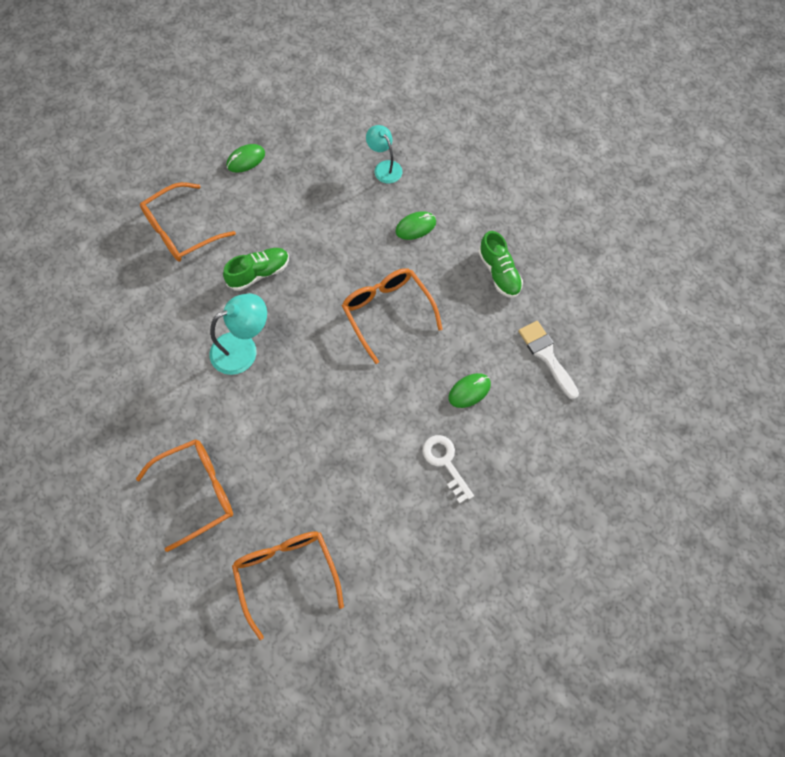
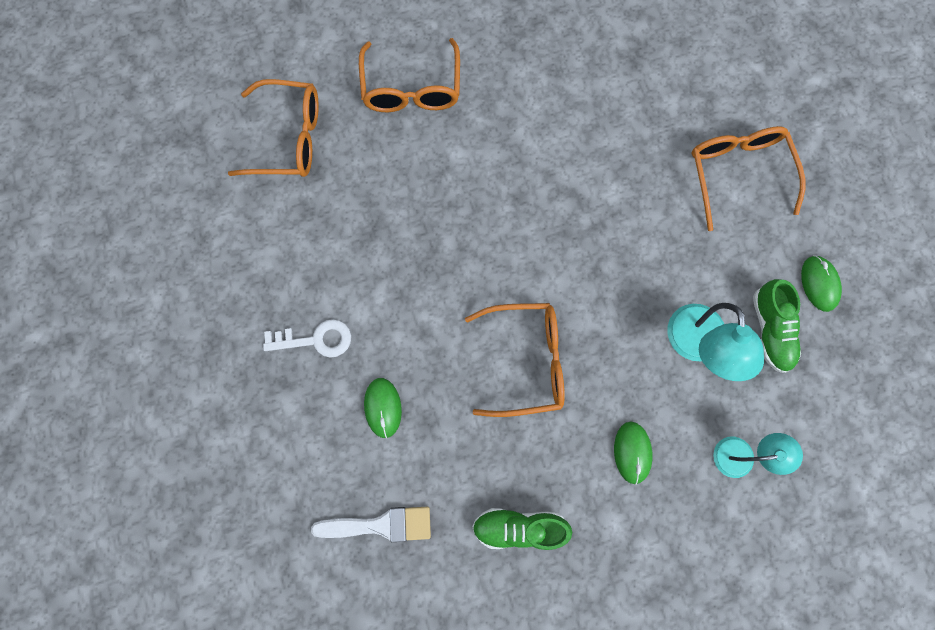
camera: 115 degrees right, 10 degrees up
turquoise lamp [210,293,267,375] -> turquoise lamp moved to [667,303,764,381]
green shoe [223,248,289,291] -> green shoe moved to [753,279,801,373]

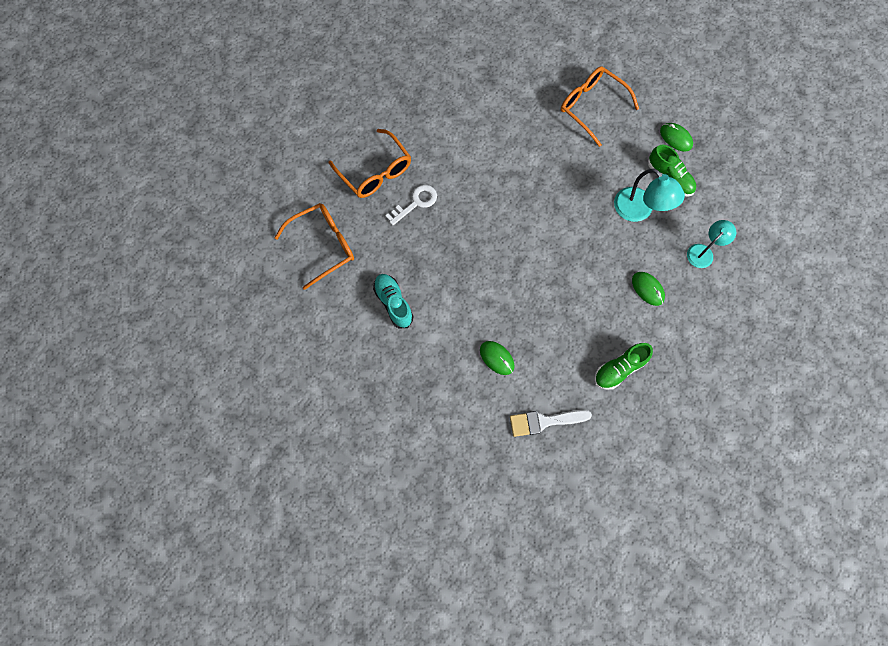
camera: 35 degrees left, 5 degrees down
white key [263,319,351,358] -> white key moved to [385,185,437,226]
white brush [311,507,431,542] -> white brush turned 150 degrees counterclockwise [510,410,592,437]
orange glasses [465,303,565,417] -> none
none -> turquoise shoe [373,274,413,328]

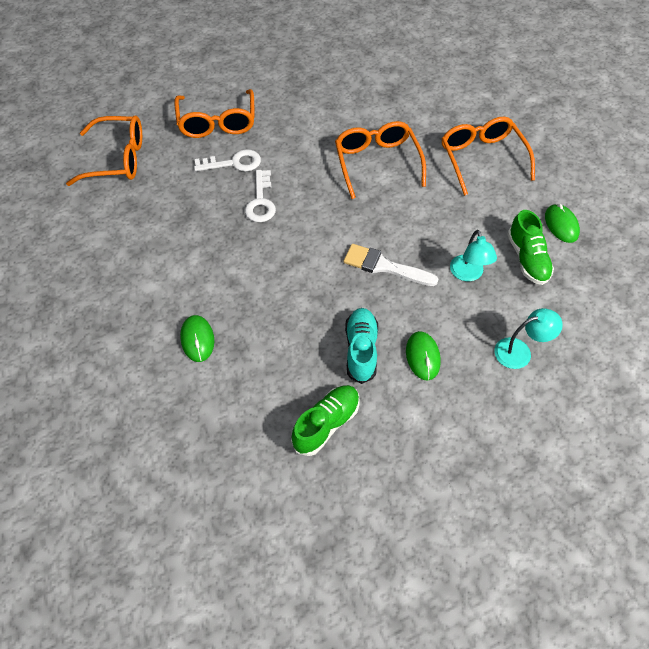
camera: 30 degrees right, 15 degrees down
turquoise shoe [373,274,413,328] -> turquoise shoe moved to [345,308,378,384]
white brush [510,410,592,437] -> white brush moved to [343,244,438,286]
green shoe [594,343,653,390] -> green shoe turned 135 degrees clockwise [291,385,360,456]
turquoise lamp [614,169,685,222] -> turquoise lamp [450,230,497,281], size x0.66
none -> white key [245,170,276,222]
none -> orange glasses [335,121,426,199]

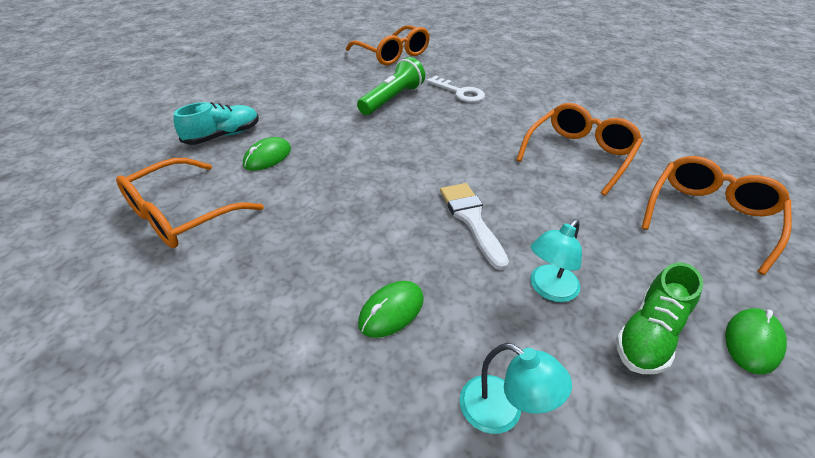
camera: 50 degrees right, 15 degrees down
orange glasses [174,89,255,138] -> orange glasses moved to [116,158,264,248]
white key [245,170,276,222] -> none
green shoe [291,385,360,456] -> none
turquoise shoe [345,308,378,384] -> turquoise shoe moved to [174,102,259,145]
none -> green flashlight [357,57,425,115]

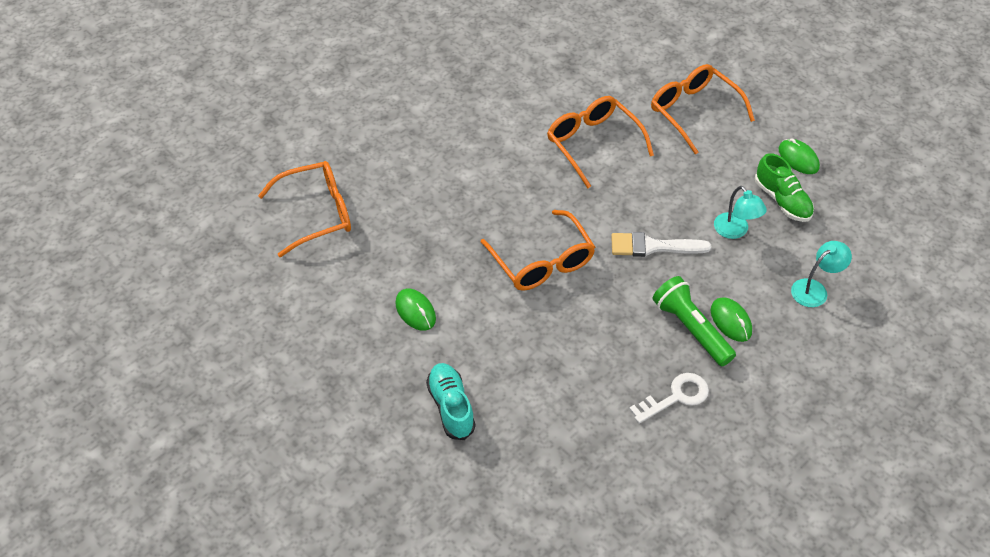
camera: 70 degrees left, 10 degrees up
orange glasses [116,158,264,248] -> orange glasses moved to [481,210,595,291]
green mouse [243,137,291,171] -> green mouse moved to [395,289,436,331]
green flashlight [357,57,425,115] -> green flashlight moved to [652,276,736,366]
white key [427,76,485,102] -> white key moved to [629,373,709,424]

